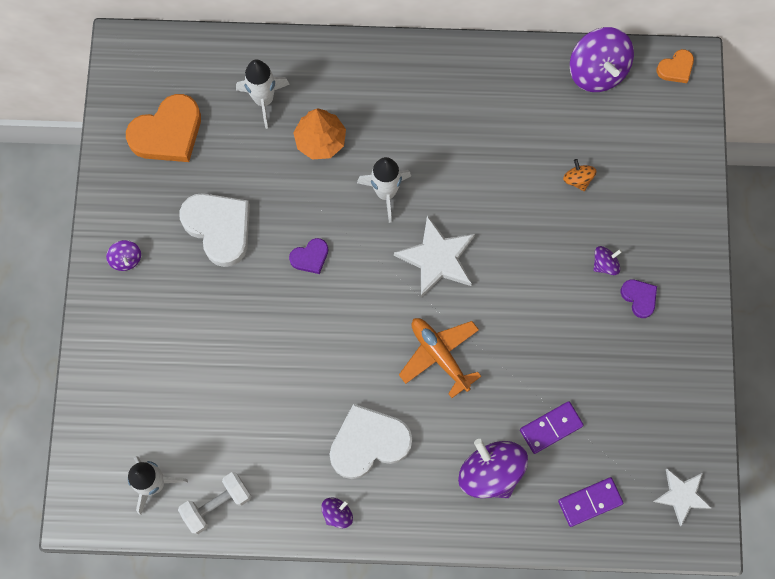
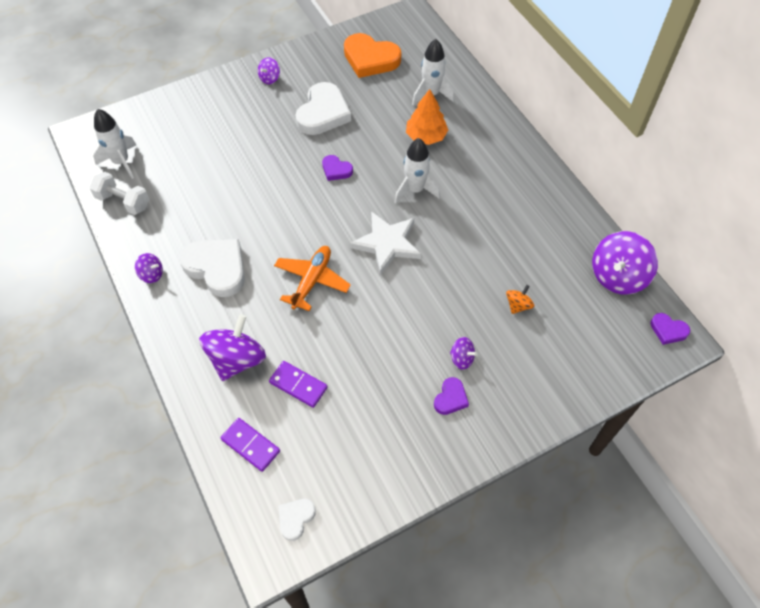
camera: 60 degrees right, 15 degrees down
white star [653,469,711,526] -> white heart [278,499,316,541]
orange heart [657,49,694,83] -> purple heart [651,313,690,345]

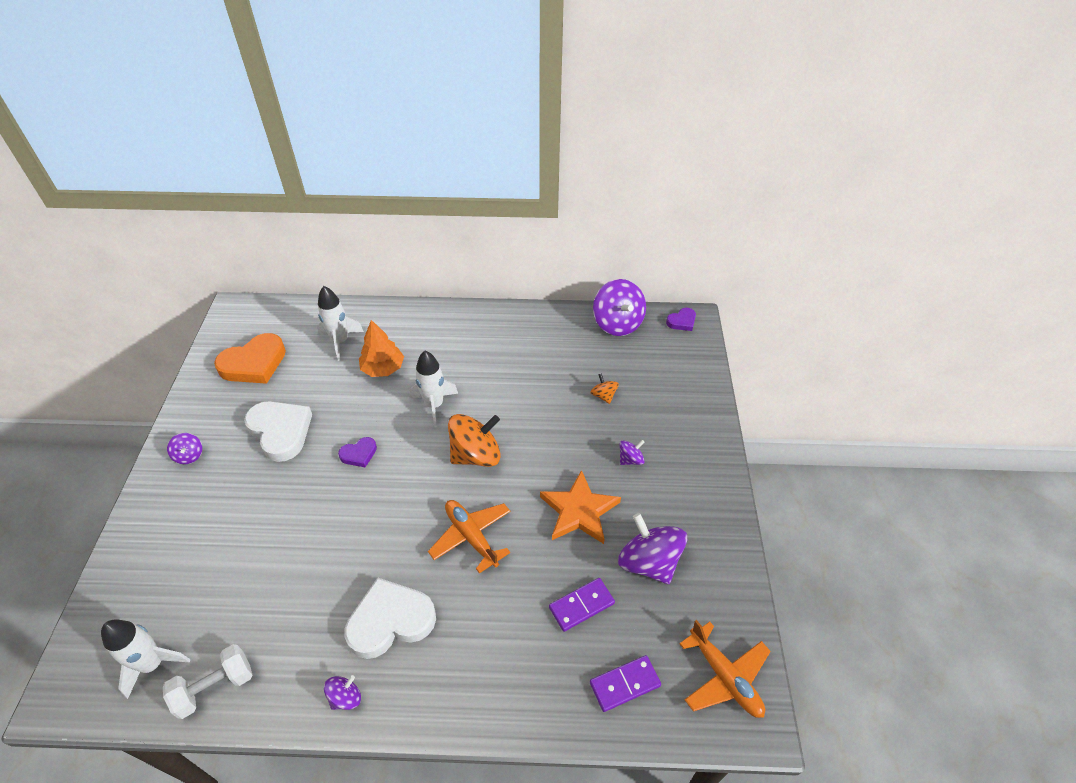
camera: 60 degrees left, 10 degrees down
purple spinning top [199,314,266,381] -> purple spinning top moved to [618,513,687,584]
white heart [278,499,316,541] -> orange plane [679,620,771,718]
white star [350,211,421,275] -> orange spinning top [448,414,500,467]
purple heart [434,377,469,415] -> none
none -> orange star [540,470,621,544]

